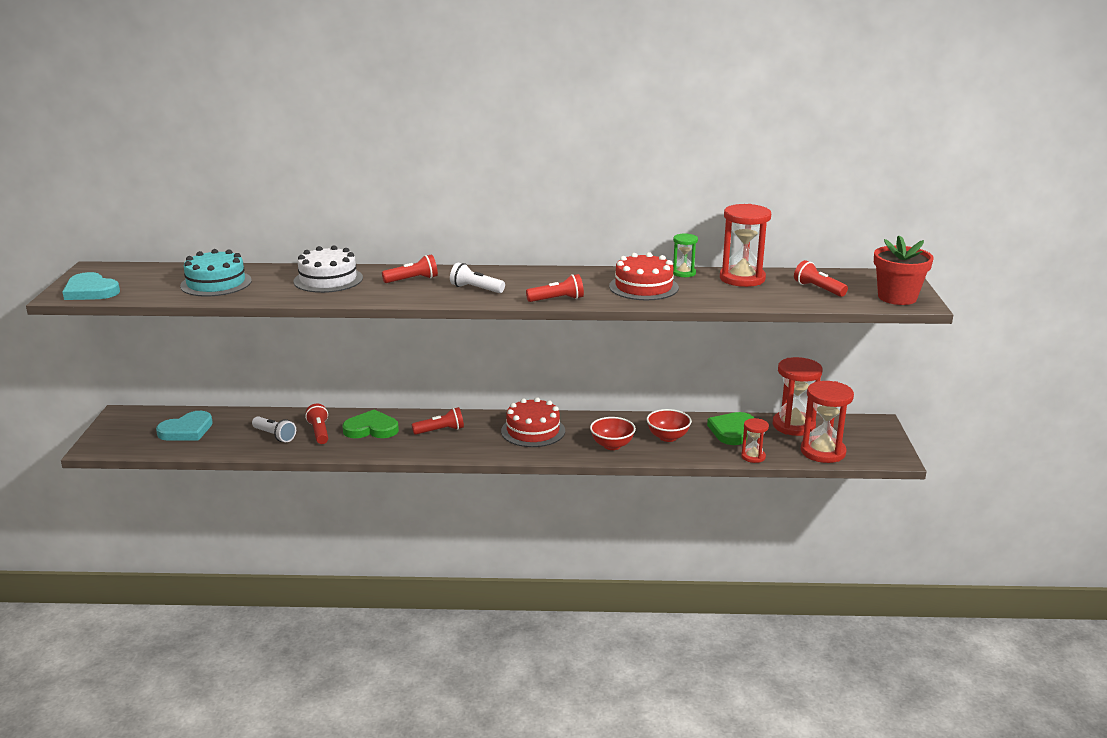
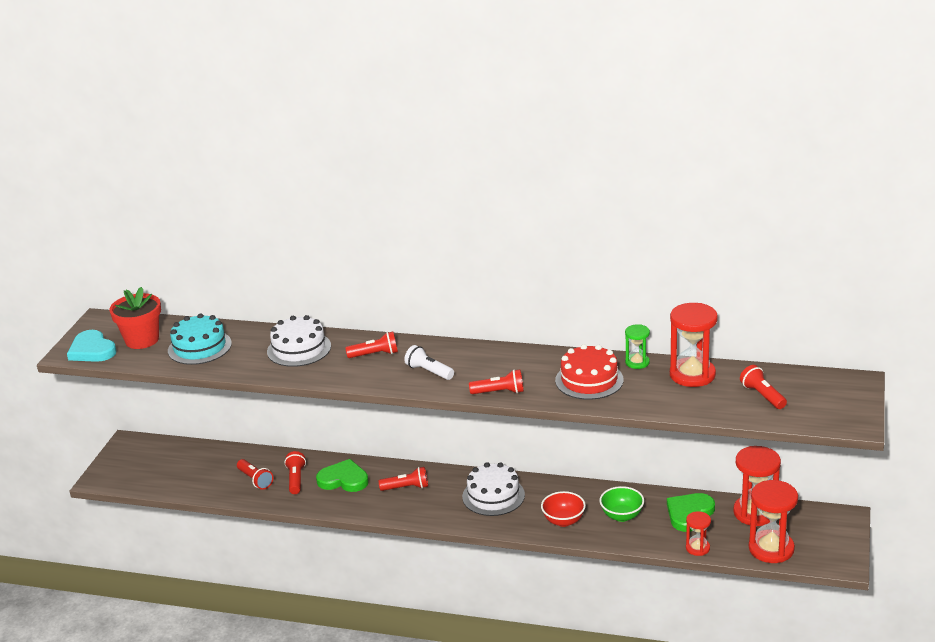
camera: 15 degrees right, 5 degrees up
turquoise heart [156,411,213,441] -> none
white flashlight [252,416,296,442] -> red flashlight [237,459,274,490]
red cake [501,397,565,447] -> white cake [462,462,525,516]
red bowl [647,409,692,442] -> green bowl [600,486,644,522]
red flower pot [874,236,934,305] -> red flower pot moved to [109,287,161,349]

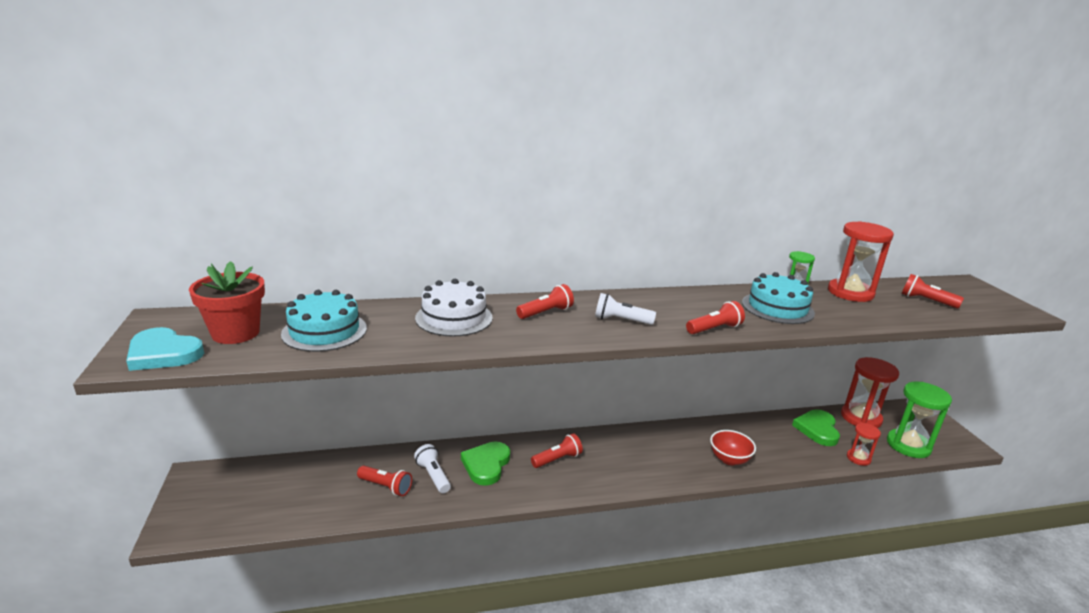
camera: 30 degrees left, 5 degrees down
red flashlight [284,451,306,494] -> white flashlight [414,444,451,493]
green heart [316,459,368,492] -> green heart turned 60 degrees counterclockwise [461,442,510,486]
white cake [462,462,525,516] -> none
red cake [555,344,624,400] -> turquoise cake [742,272,815,324]
green bowl [600,486,644,522] -> none
red hourglass [749,480,798,563] -> green hourglass [887,382,952,458]

